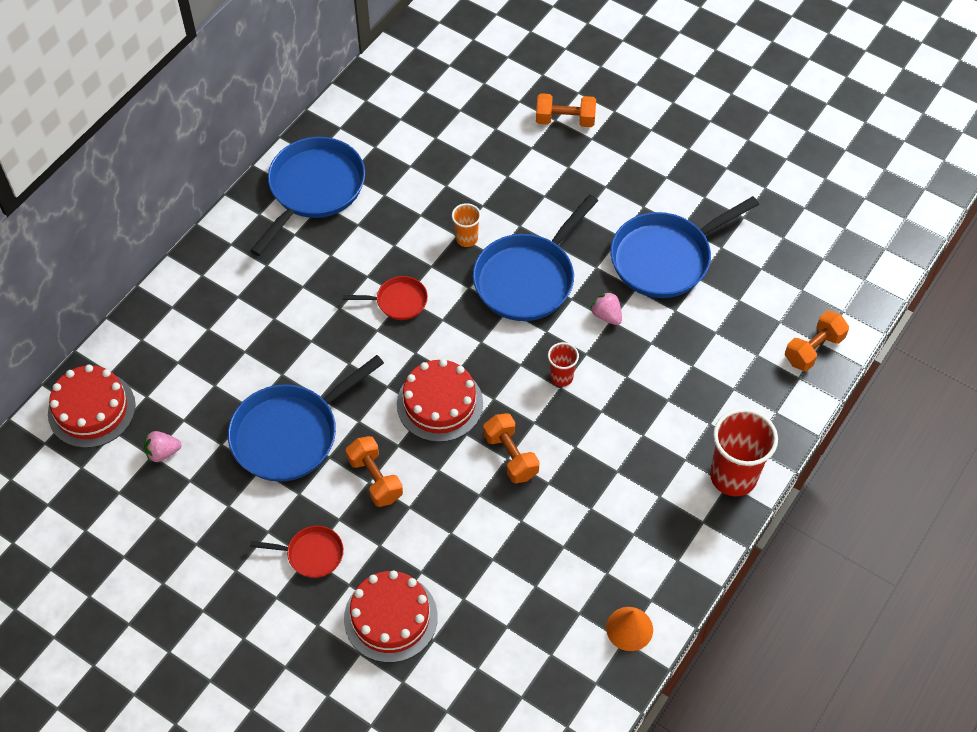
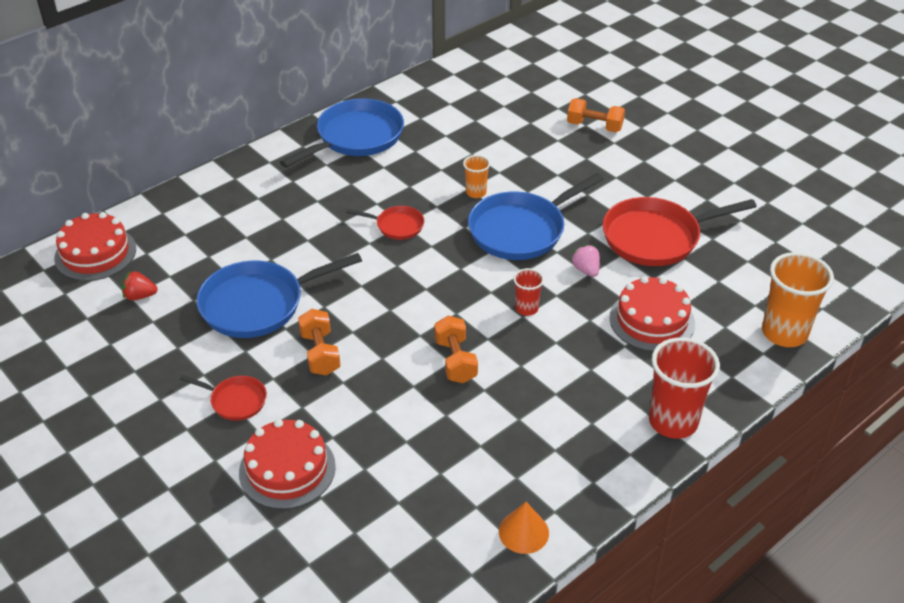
camera: 15 degrees right, 15 degrees down
pink strawberry [144,431,182,462] -> red strawberry [122,271,158,300]
red cake [397,359,483,442] -> red cake moved to [610,276,695,351]
blue pan [610,196,759,298] -> red pan [603,197,757,266]
orange dumbbell [785,311,849,371] -> orange cup [762,252,834,347]

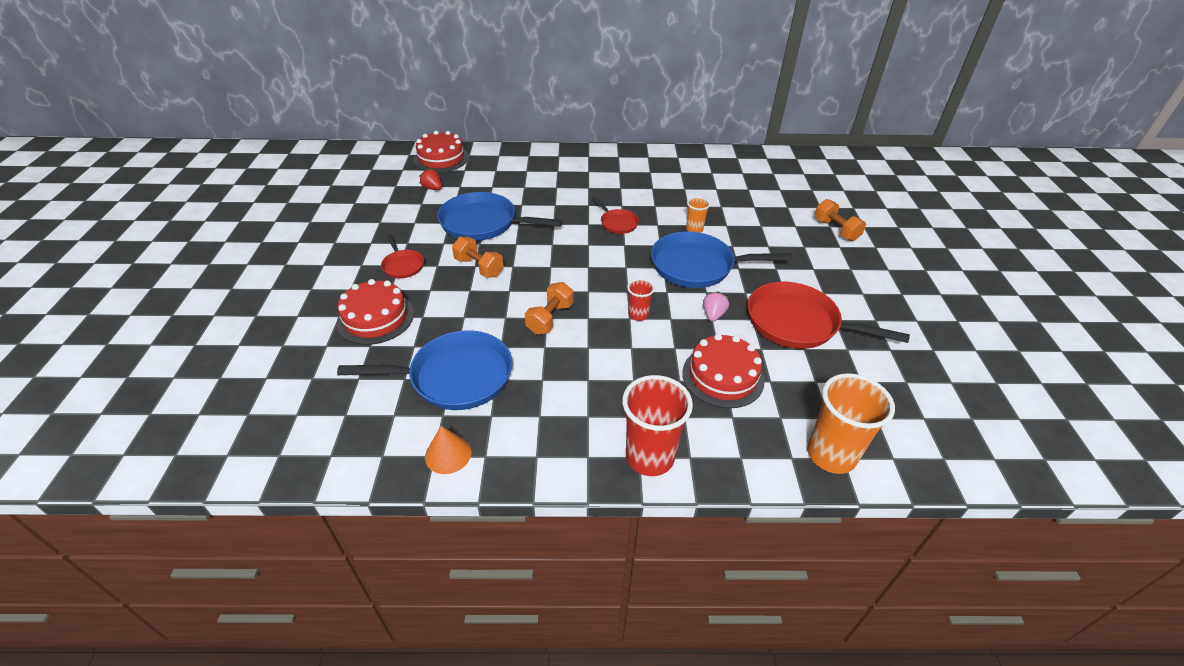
camera: 40 degrees right, 0 degrees up
blue pan [280,99,404,168] -> blue pan moved to [337,330,512,410]
orange dumbbell [298,309,341,376] -> orange dumbbell turned 75 degrees counterclockwise [452,237,504,277]

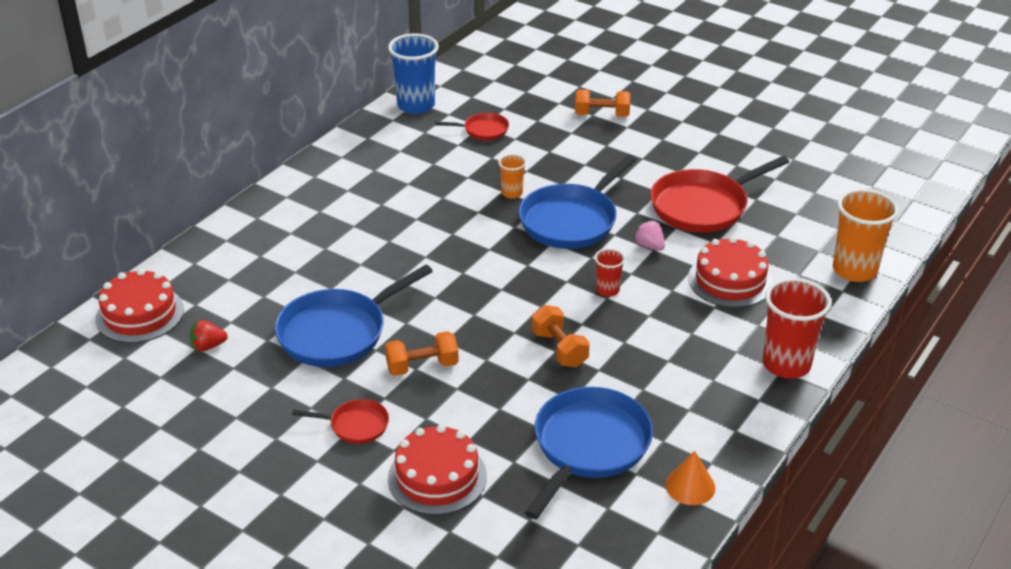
camera: 55 degrees left, 5 degrees down
red pan [592,197,639,234] -> red pan moved to [435,113,509,140]
none -> blue cup [388,33,439,114]

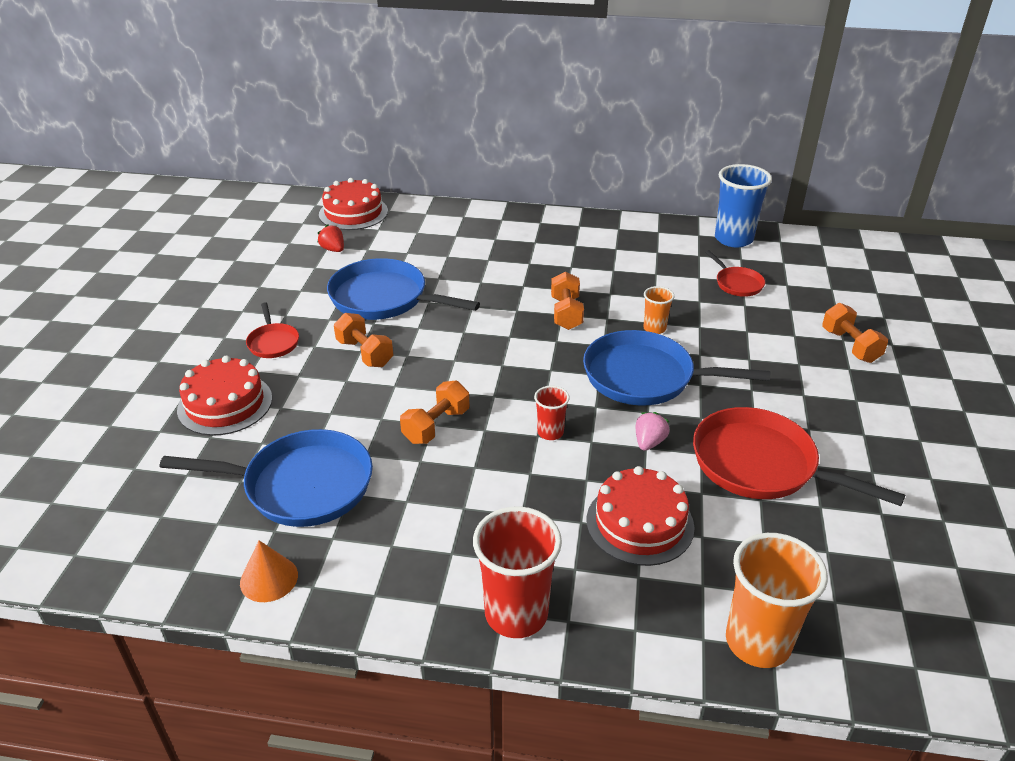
camera: 65 degrees right, 0 degrees up
none -> orange dumbbell [551,272,584,330]

